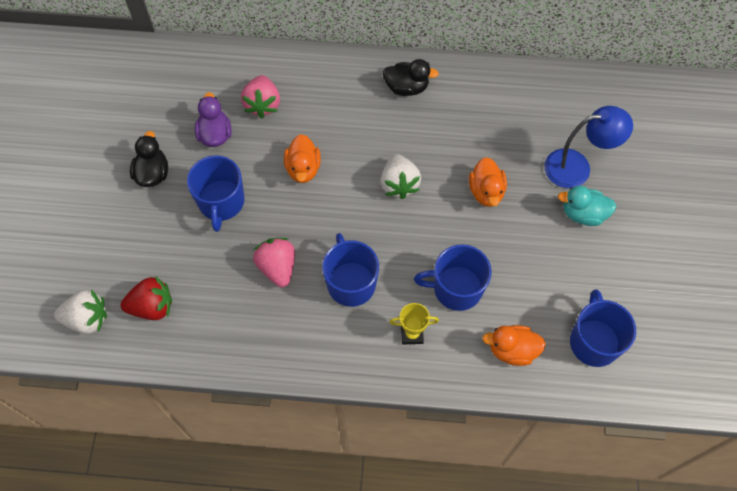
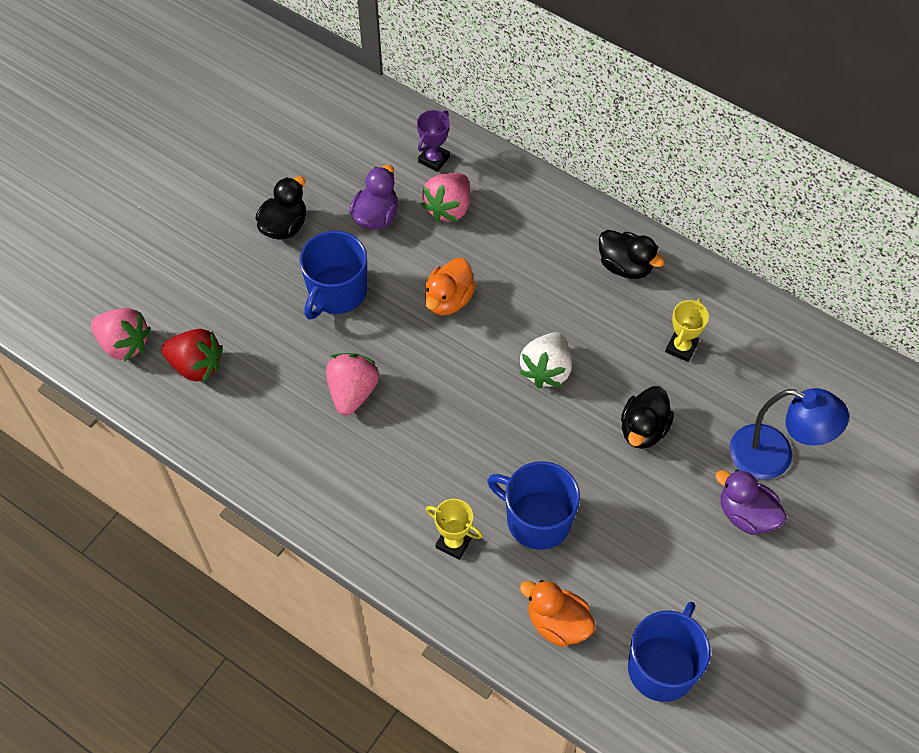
camera: 30 degrees right, 5 degrees down
white strawberry [54,290,107,334] -> pink strawberry [91,308,151,362]
blue mug [322,233,379,307] -> none
orange duck [469,157,507,207] -> black duck [621,386,674,449]
turquoise duck [558,186,616,226] -> purple duck [715,470,787,535]
none -> purple trophy [417,110,450,172]
none -> yellow trophy [665,299,709,362]

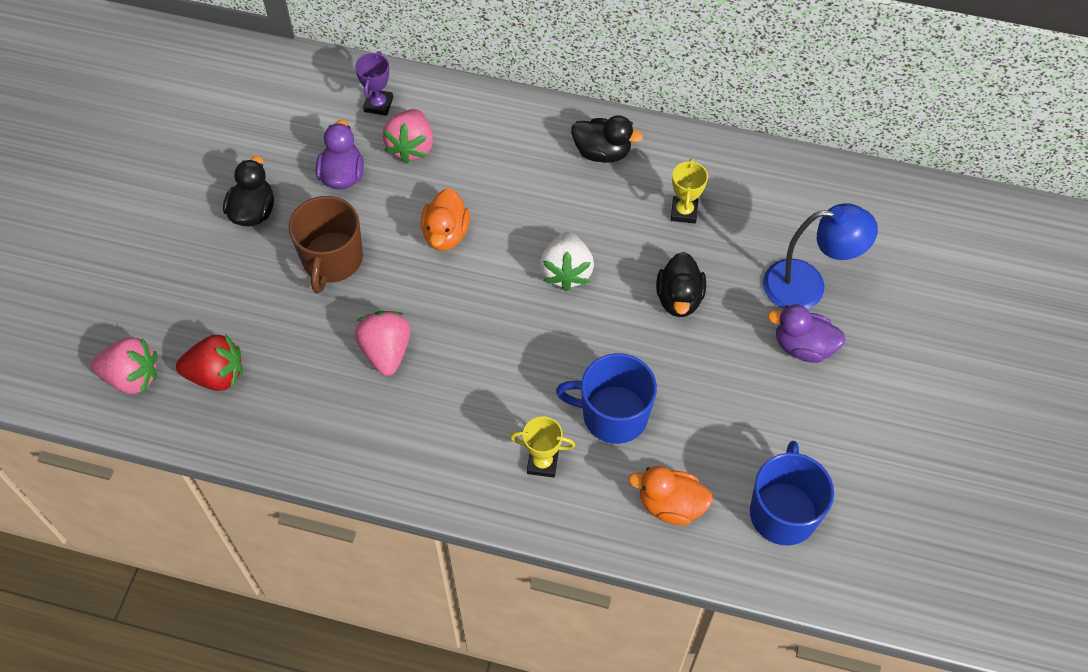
camera: 20 degrees left, 0 degrees up
blue mug [300,231,367,320] -> brown mug [288,196,363,293]

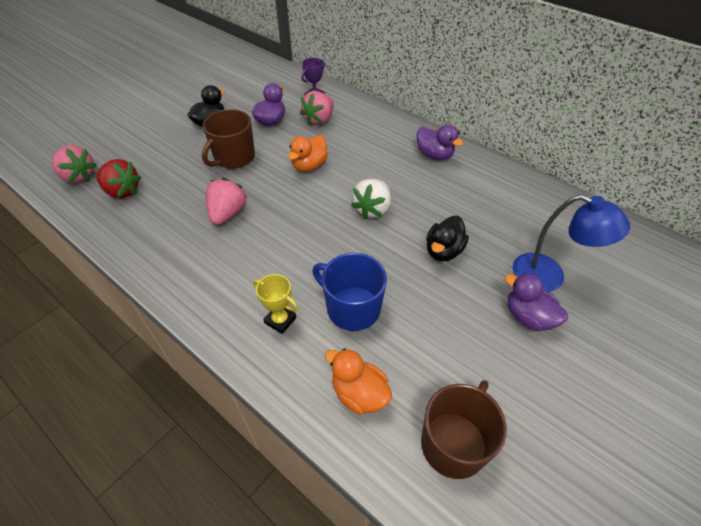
camera: 25 degrees right, 10 degrees down
black duck [571,115,643,163] -> purple duck [417,124,463,160]
yellow trophy [671,158,708,224] -> none
blue mug [750,441,834,545] -> brown mug [421,380,507,479]

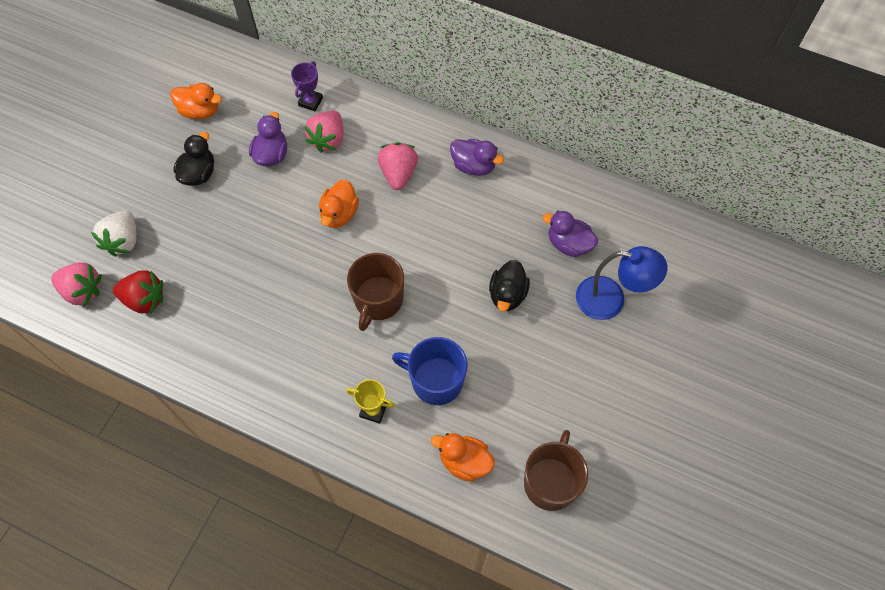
camera: 15 degrees left, 15 degrees up
brown mug [202,109,255,168] -> brown mug moved to [347,253,404,331]
pink strawberry [206,178,247,225] -> pink strawberry moved to [378,142,418,190]
white strawberry [351,179,391,219] -> white strawberry moved to [91,210,136,256]
purple duck [505,273,568,331] -> purple duck moved to [543,211,598,257]
none -> orange duck [170,83,222,119]

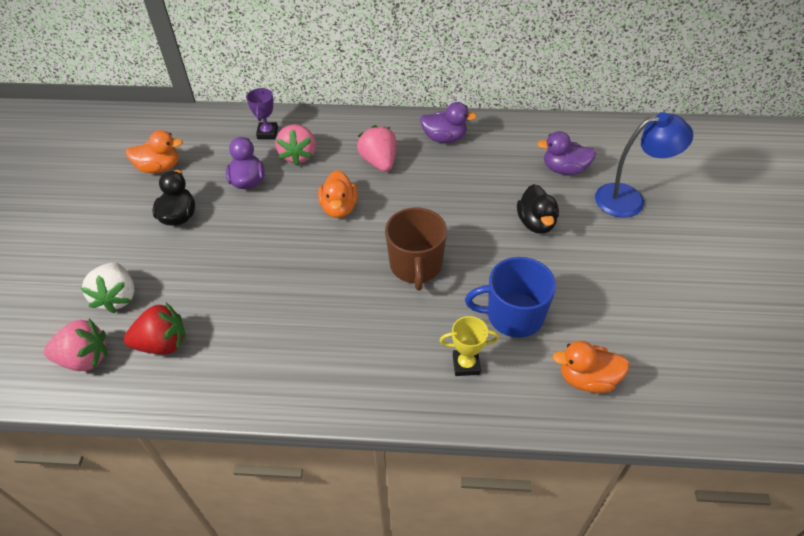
camera: 20 degrees left, 15 degrees down
brown mug [524,430,588,511] -> none

